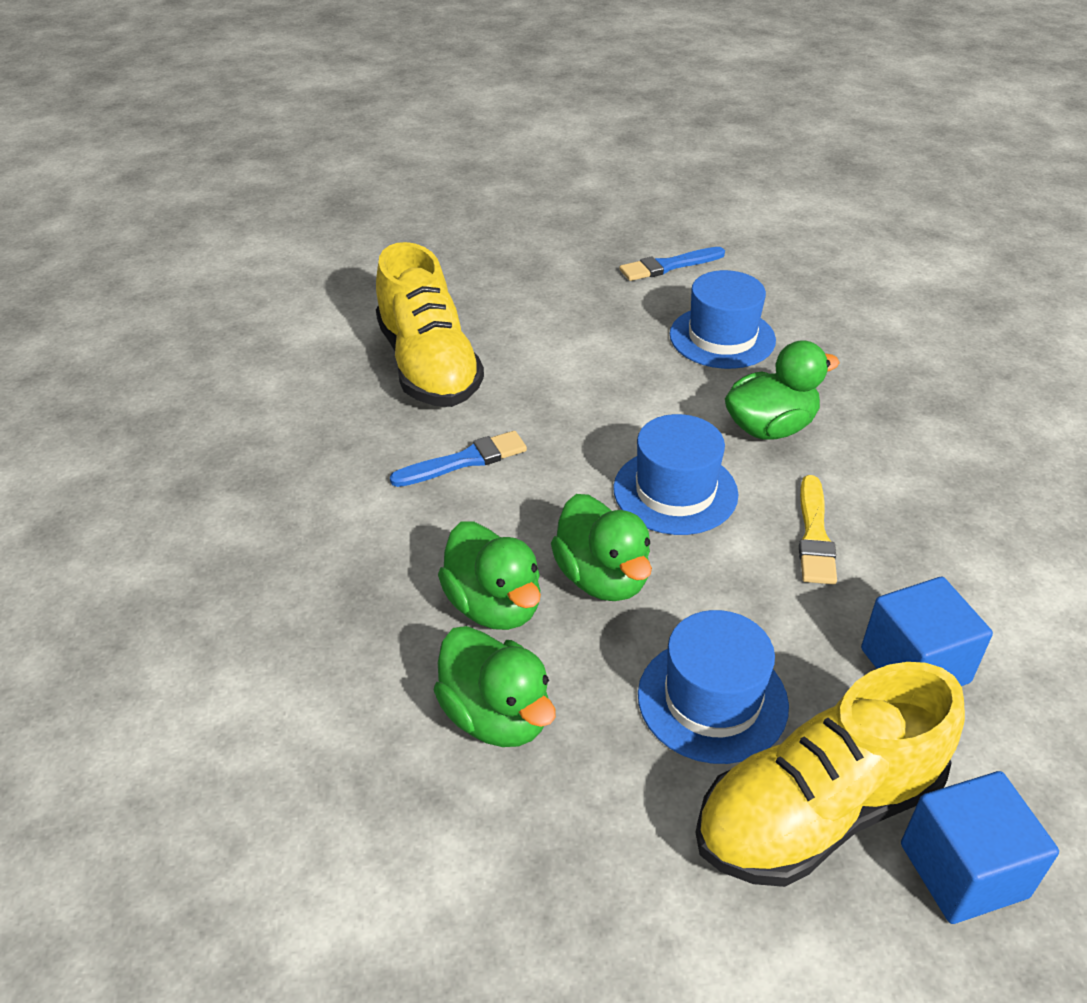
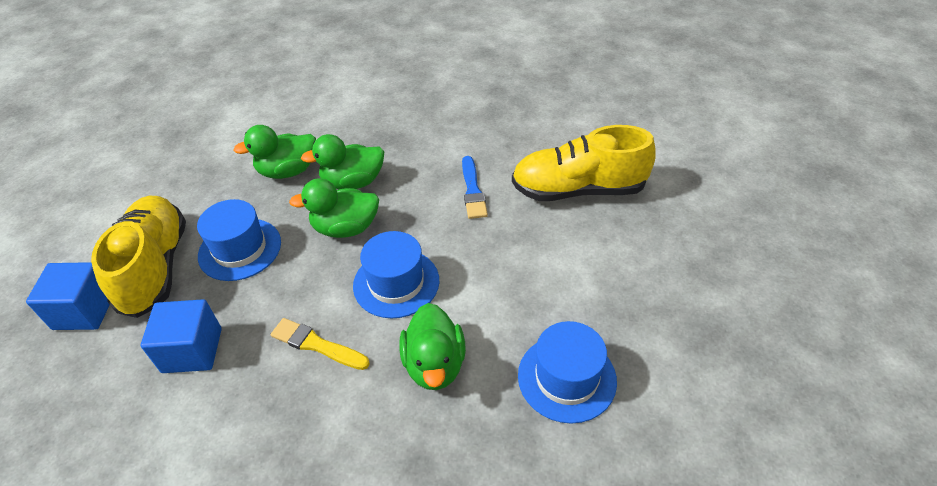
camera: 110 degrees right, 5 degrees up
blue brush [619,247,725,281] -> none

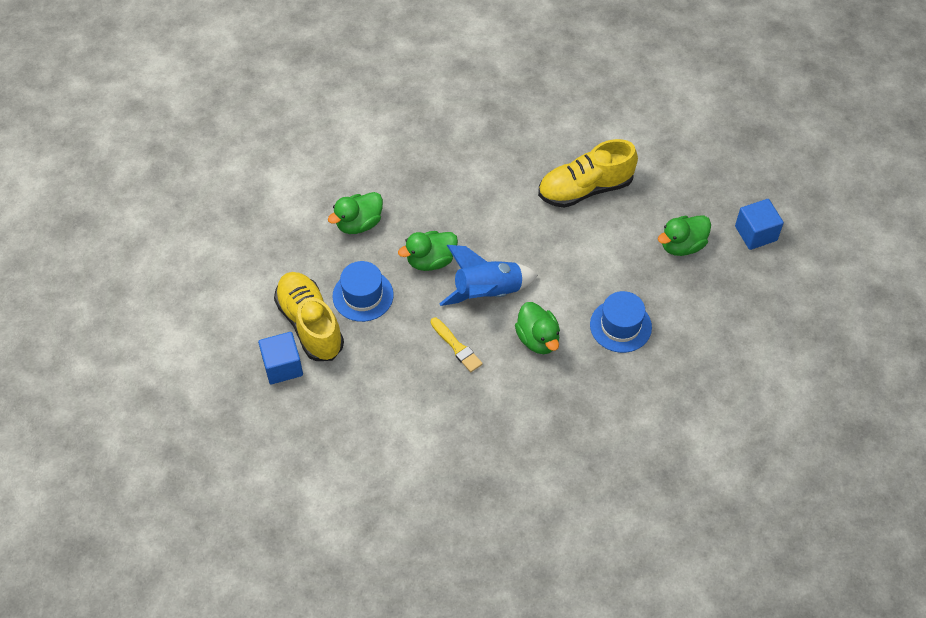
camera: 20 degrees left, 10 degrees up
blue cube [141,299,222,373] -> blue cube moved to [735,199,784,250]
yellow brush [271,318,370,370] -> yellow brush turned 135 degrees counterclockwise [431,318,483,372]
green duck [301,134,384,189] -> green duck moved to [658,215,711,256]
blue hat [353,231,439,318] -> blue rocket [439,245,538,306]
blue brush [462,156,488,219] -> none

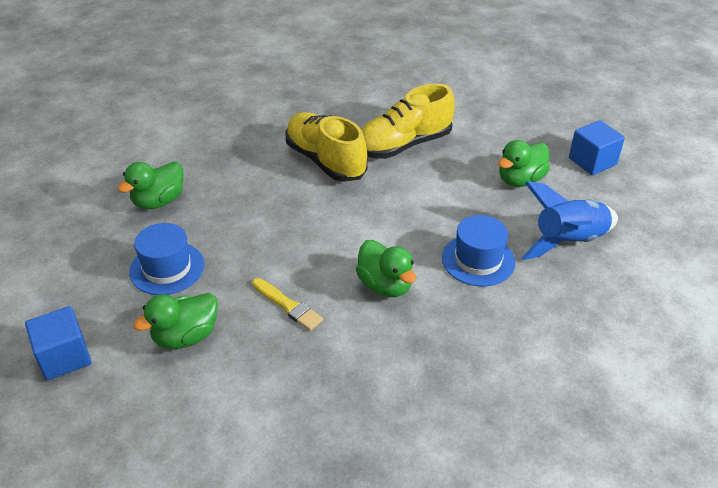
camera: 10 degrees left, 15 degrees down
yellow shoe [274,272,344,361] -> yellow shoe moved to [285,112,367,182]
green duck [398,231,458,271] -> green duck moved to [133,293,218,349]
blue rocket [439,245,538,306] -> blue rocket moved to [522,181,618,260]

